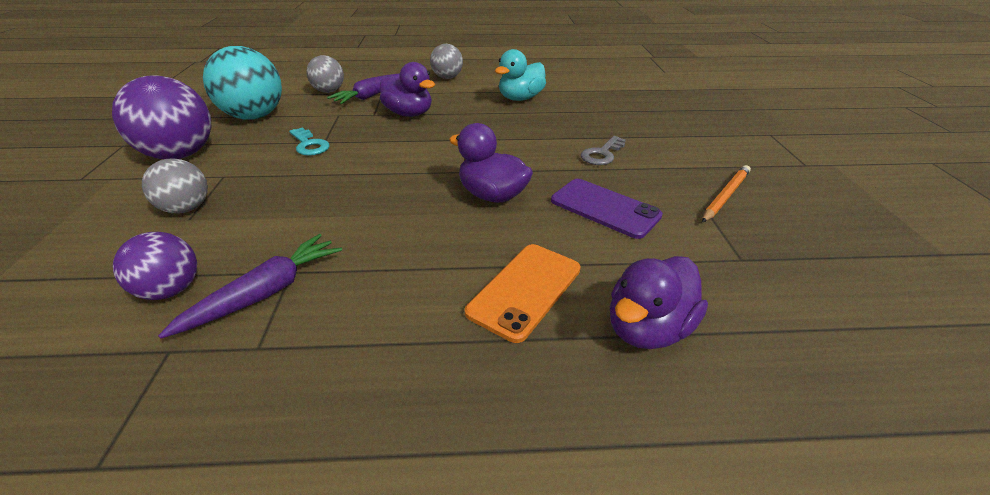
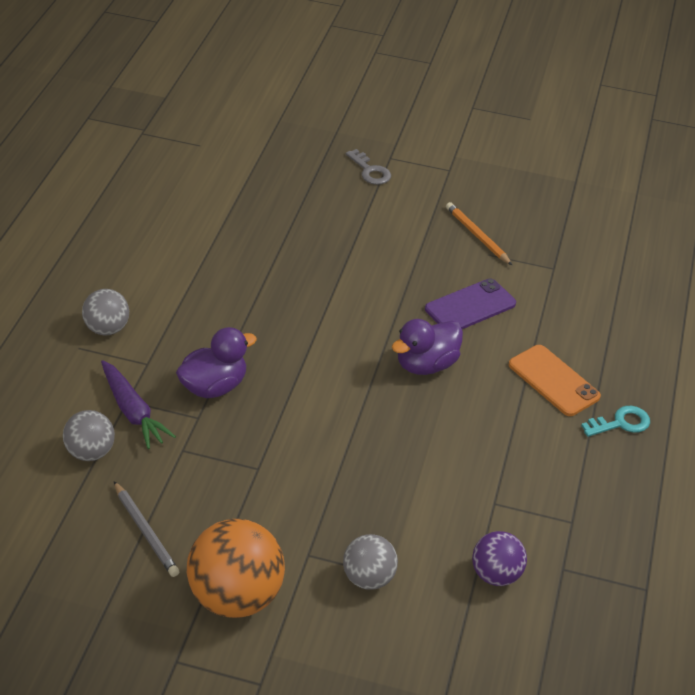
camera: 75 degrees left, 5 degrees up
purple ball [112,75,211,159] -> orange ball [187,519,285,618]
purple carrot [158,234,342,339] -> none
turquoise ball [203,46,282,120] -> grey pencil [114,481,179,577]
turquoise key [289,127,330,156] -> turquoise key moved to [581,406,650,437]
turquoise duck [495,49,546,101] -> none
grey key [581,136,626,165] -> grey key moved to [346,149,391,185]
purple duck [610,256,708,349] -> none

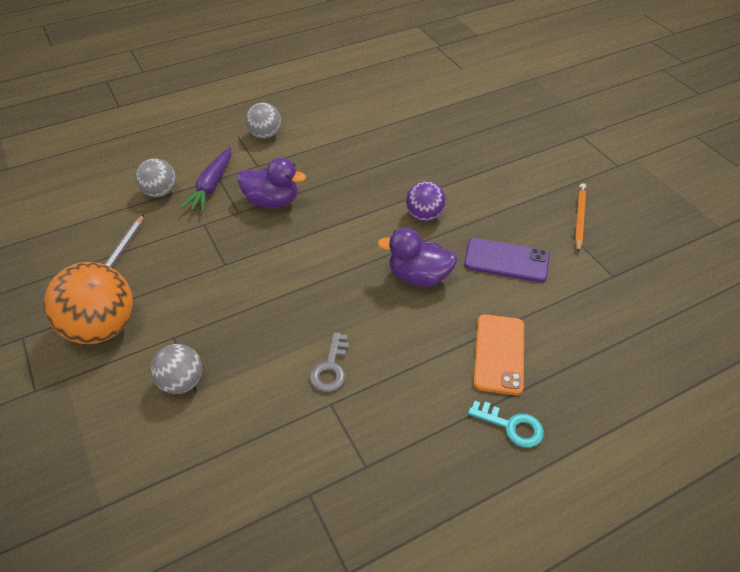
camera: 50 degrees right, 5 degrees up
grey key [346,149,391,185] -> grey key moved to [310,332,349,392]
purple ball [472,531,527,586] -> purple ball moved to [406,181,446,221]

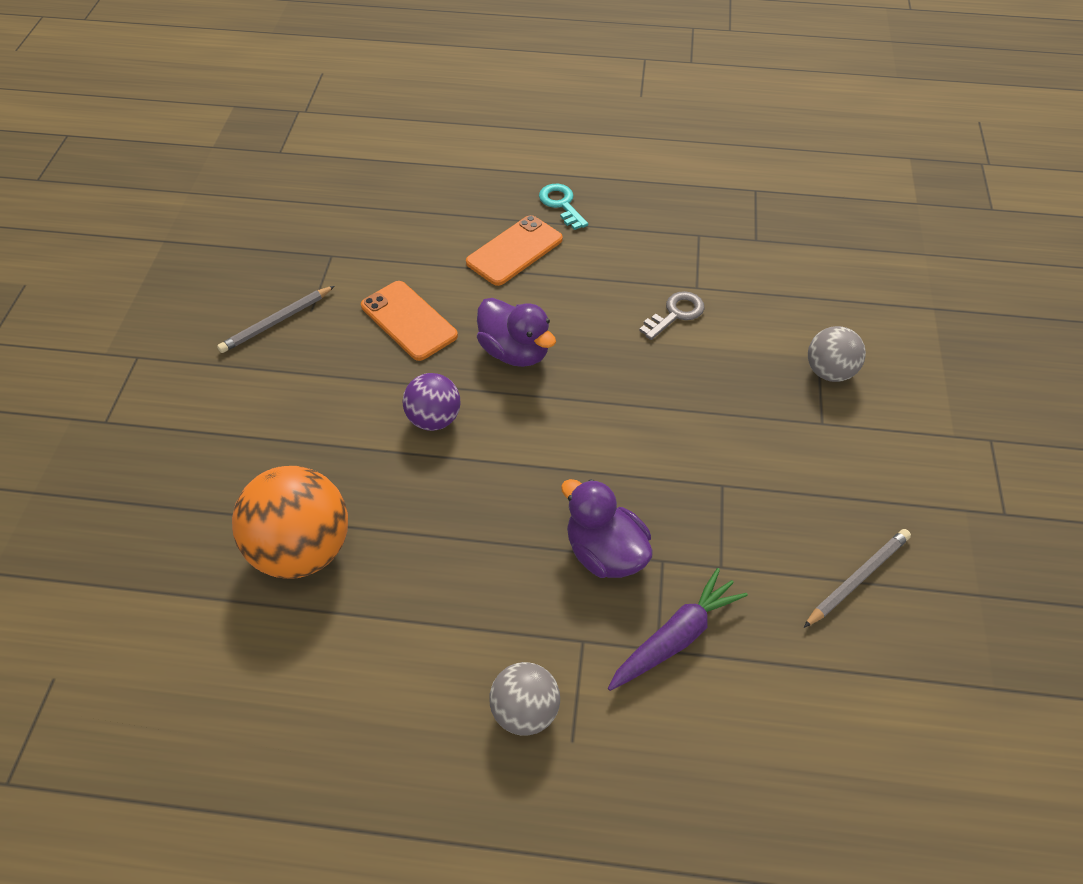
camera: 145 degrees left, 5 degrees up
orange ball [44,262,133,344] -> orange ball moved to [232,466,348,579]
grey ball [136,158,176,197] -> none
purple phone [464,238,549,282] -> orange phone [361,281,458,361]
orange pencil [575,183,586,252] -> grey pencil [217,286,335,353]

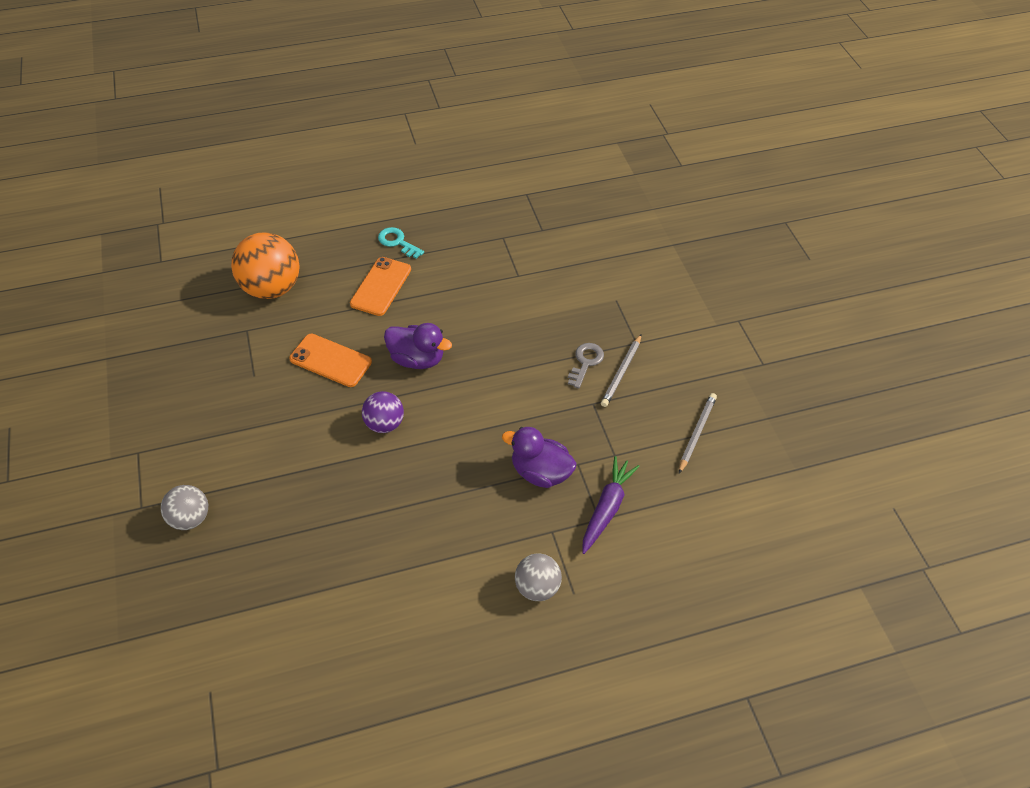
camera: 25 degrees left, 0 degrees up
grey pencil [217,286,335,353] -> grey pencil moved to [601,334,641,407]
orange ball [232,466,348,579] -> orange ball moved to [231,233,300,299]
grey key [639,291,704,340] -> grey key moved to [568,343,604,389]
grey ball [808,326,866,382] -> grey ball moved to [161,485,208,530]

